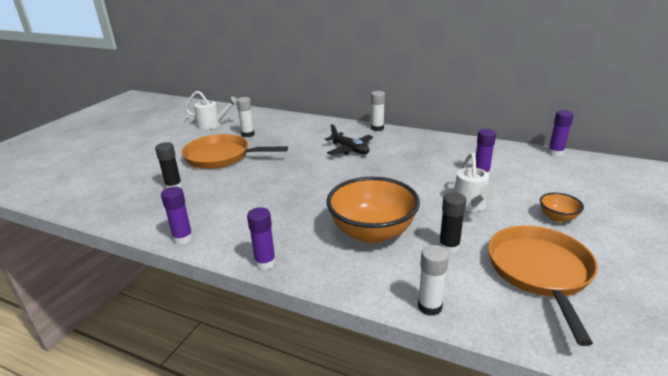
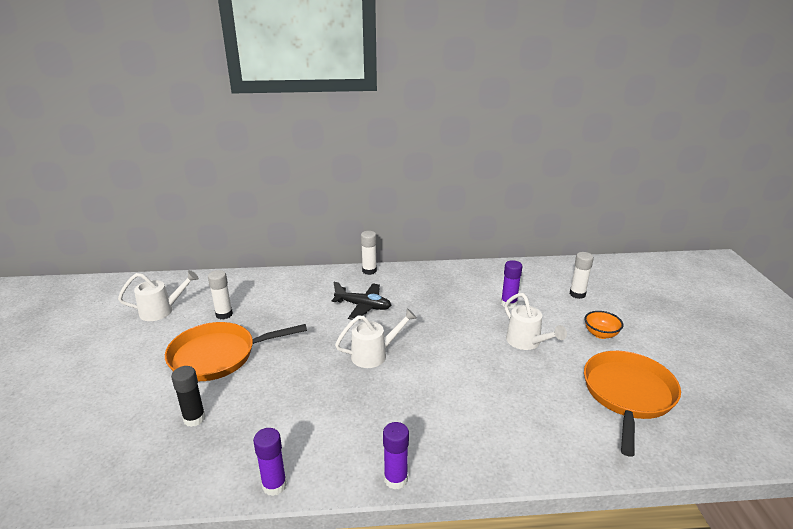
camera: 30 degrees left, 0 degrees up
orange bowl [326,177,420,244] -> none
white glue stick [418,245,449,316] -> white glue stick moved to [570,252,594,299]
black glue stick [439,192,466,254] -> none
orange pan [488,226,598,346] -> orange pan turned 45 degrees clockwise [584,351,681,457]
purple glue stick [548,110,574,156] -> none
none -> white watering can [335,308,417,368]

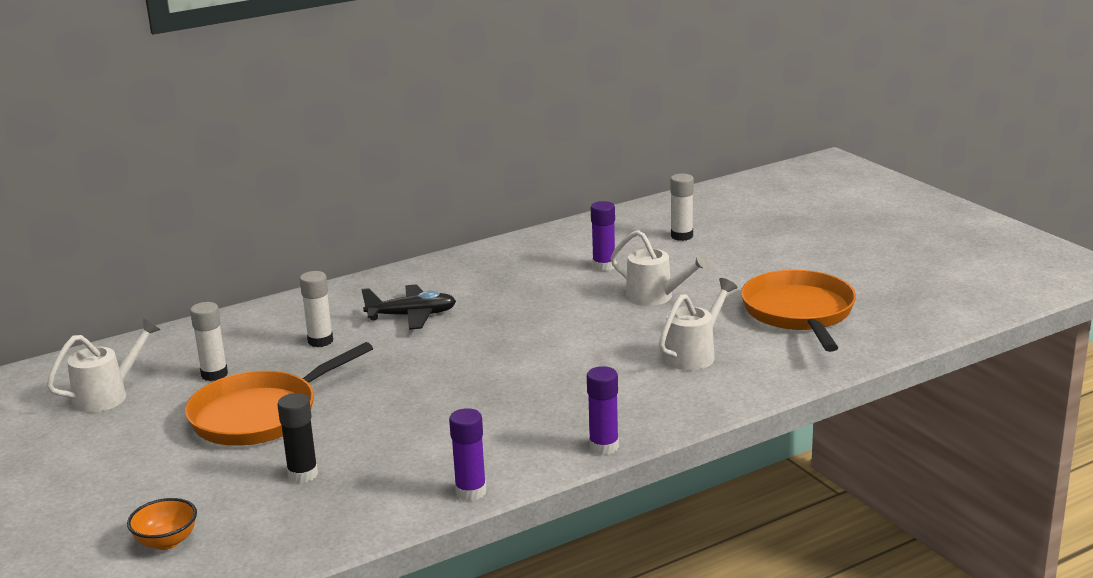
camera: 25 degrees left, 5 degrees down
white watering can [335,308,417,368] -> white watering can moved to [659,278,738,370]
white glue stick [361,231,377,275] -> white glue stick moved to [300,271,333,347]
orange bowl [584,311,623,339] -> orange bowl moved to [127,498,197,550]

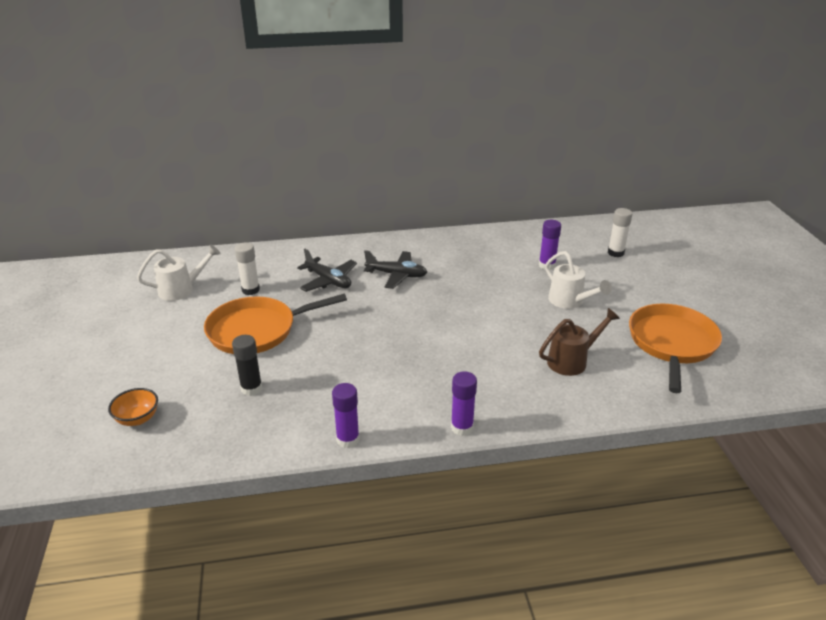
camera: 20 degrees right, 10 degrees up
white glue stick [300,271,333,347] -> black plane [297,249,357,292]
white watering can [659,278,738,370] -> brown watering can [539,308,620,376]

